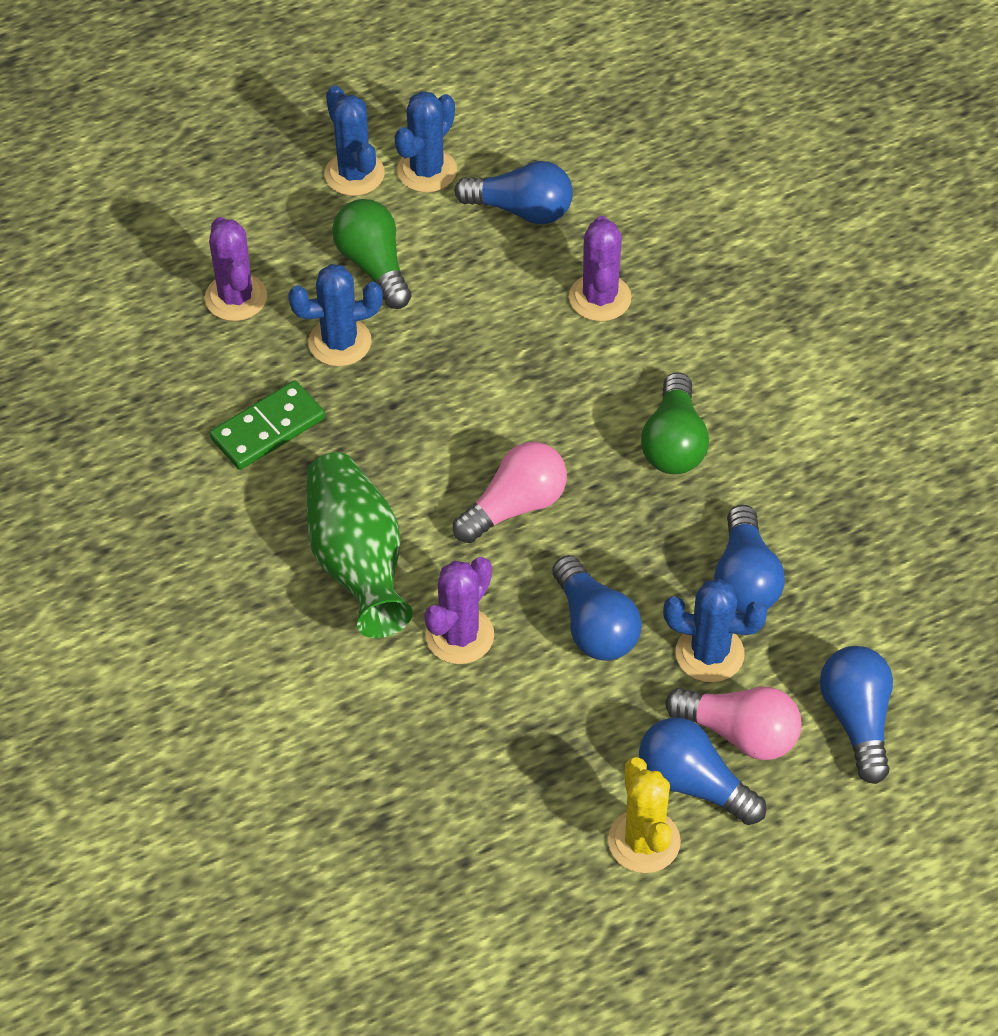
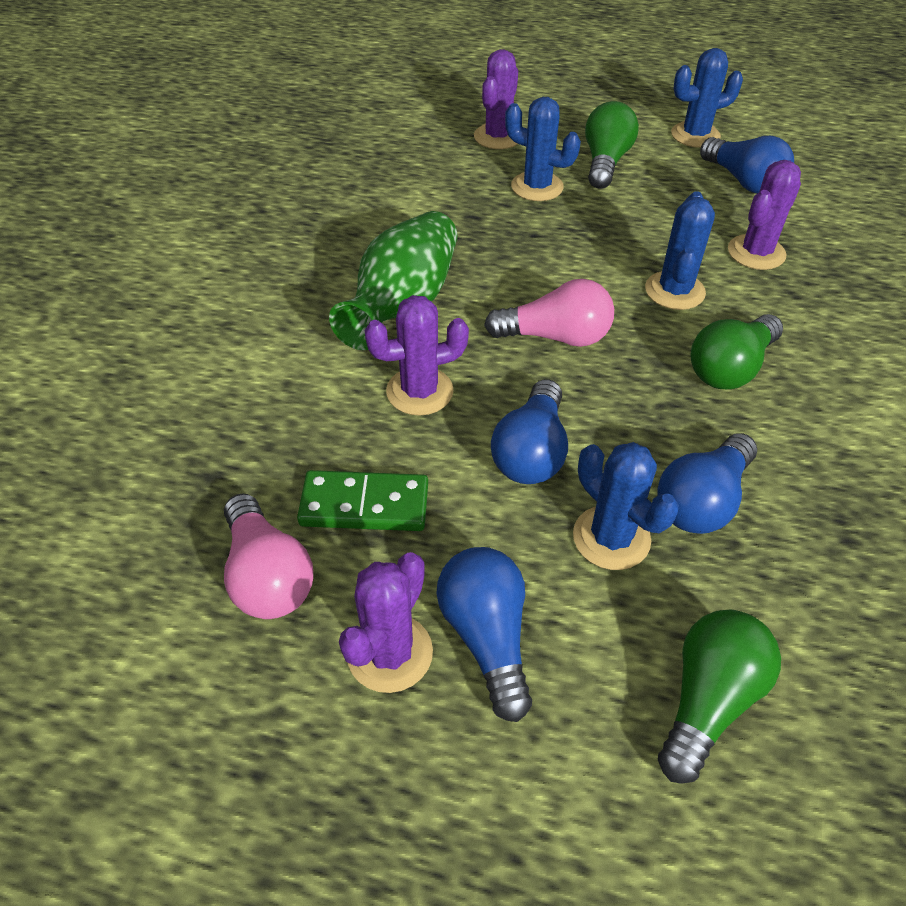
camera: 40 degrees right, 5 degrees down
green domino [209,380,325,470] -> green domino moved to [297,470,428,531]
blue cactus [325,85,385,196] -> blue cactus moved to [645,191,715,310]
yellow cactus [608,757,681,873] -> purple cactus [339,552,433,693]
pink light bulb [665,687,802,760] -> pink light bulb moved to [224,493,313,619]
blue light bulb [820,646,893,784] -> green light bulb [658,610,781,784]

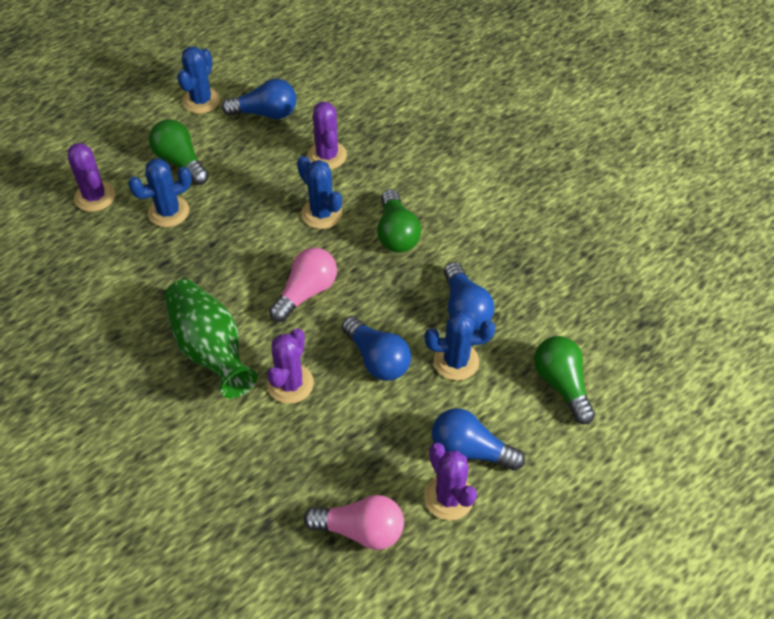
camera: 55 degrees left, 5 degrees up
green domino [297,470,428,531] -> none

